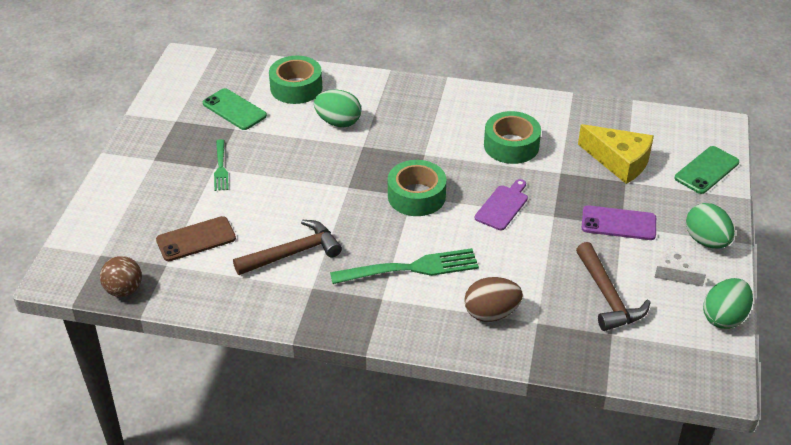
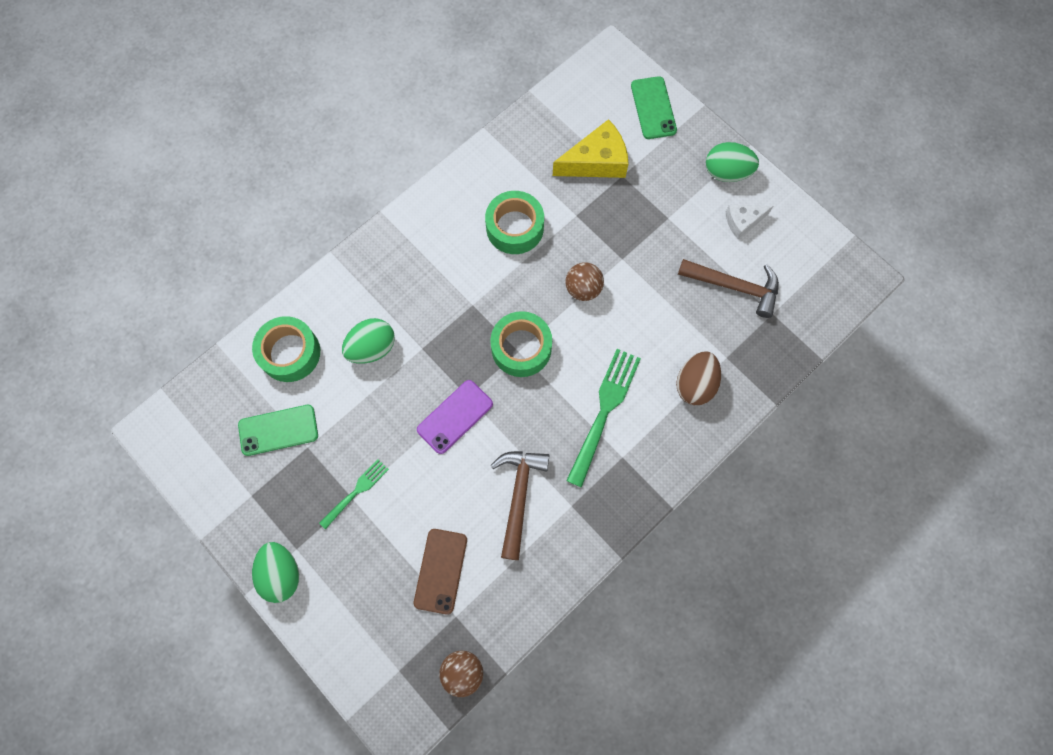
camera: 55 degrees left, 30 degrees up
green fork [214,139,229,191] -> green fork turned 75 degrees counterclockwise [319,459,389,530]
purple cutting board [475,179,528,230] -> brown ball [565,262,604,301]
purple phone [582,205,656,240] -> purple phone moved to [417,380,493,454]
green egg [703,278,753,329] -> green egg moved to [252,542,299,603]

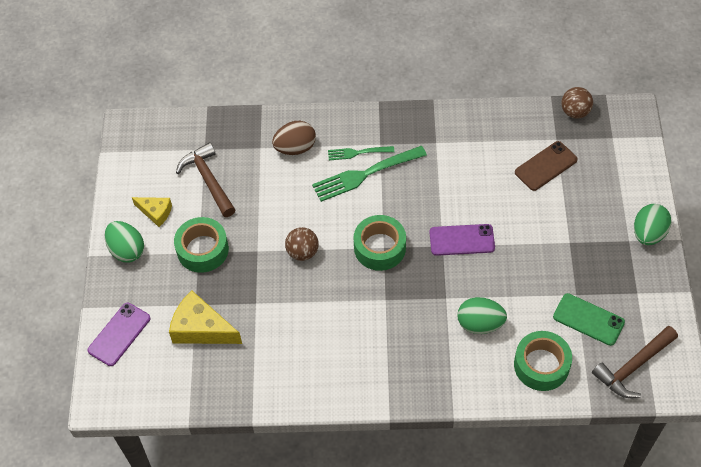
camera: 135 degrees left, 15 degrees down
green fork [319,459,389,530] -> green fork moved to [328,146,394,160]
green tape [485,191,544,254] -> green tape moved to [174,217,229,273]
brown hammer [490,451,550,560] -> brown hammer moved to [592,326,678,398]
green phone [631,76,677,139] -> purple phone [87,303,150,366]
white cheese [726,205,773,239] -> yellow cheese [132,197,172,227]

